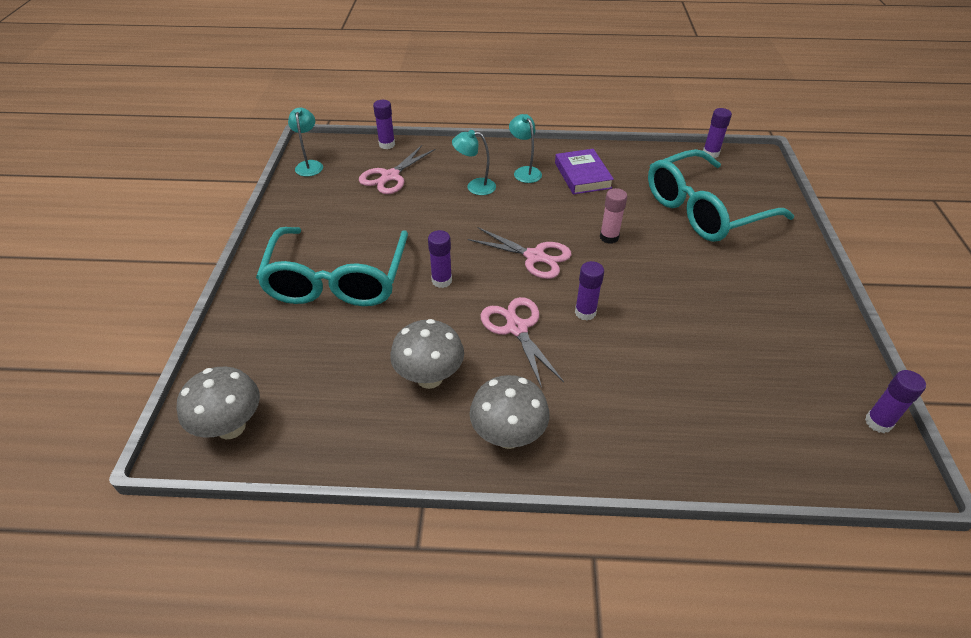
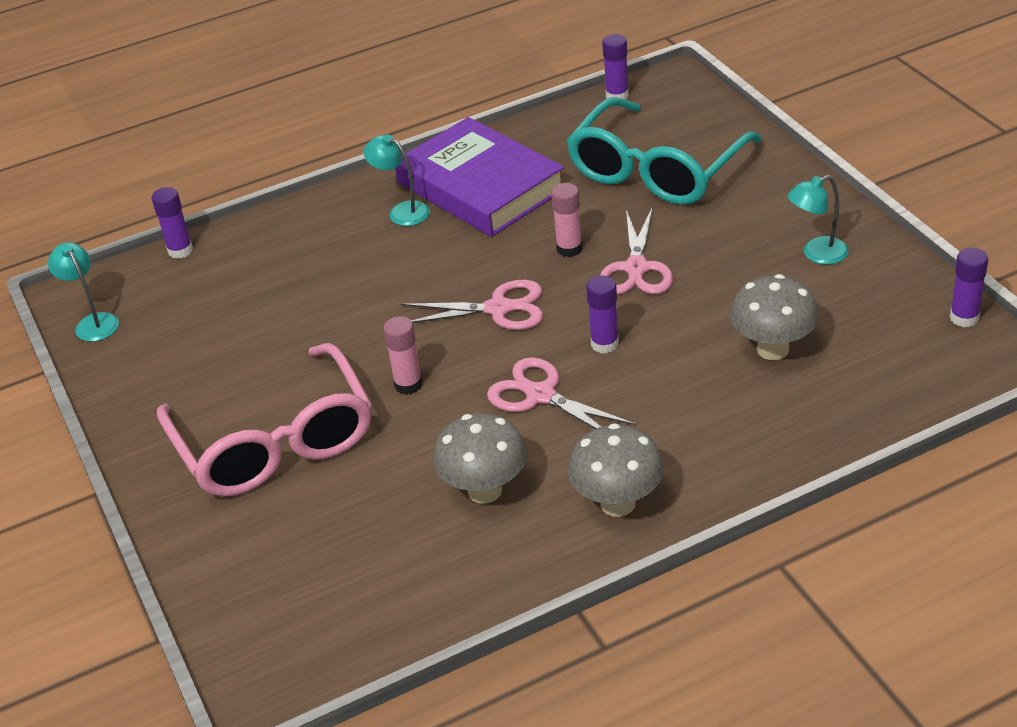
camera: 25 degrees left, 5 degrees down
grey mushroom [177,367,260,439] -> grey mushroom moved to [730,274,819,360]
turquoise glasses [256,227,408,306] -> pink glasses [156,343,372,496]
pink scissors [359,145,436,194] -> pink scissors moved to [600,207,673,295]
purple glue stick [428,230,452,288] -> pink glue stick [383,316,422,395]
turquoise lamp [452,130,496,195] -> turquoise lamp moved to [788,175,849,265]
purple book [555,149,614,194] -> purple book [395,117,564,237], size x1.74

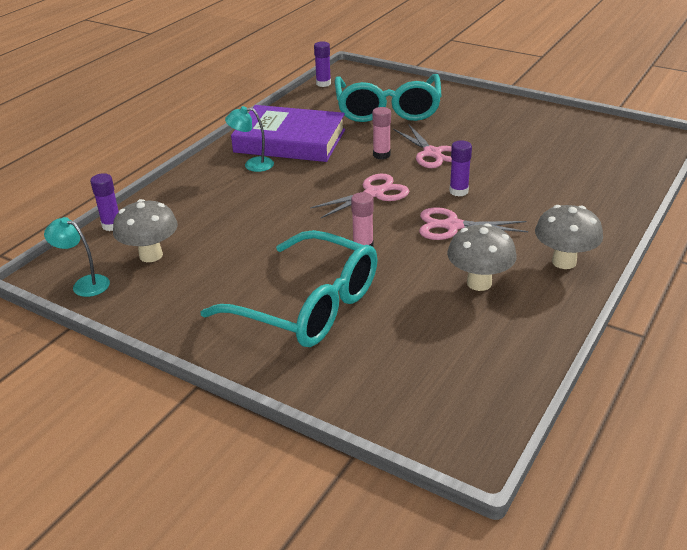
camera: 35 degrees left, 5 degrees down
pink glasses [156,343,372,496] -> turquoise glasses [201,230,377,347]
grey mushroom [730,274,819,360] -> grey mushroom moved to [113,199,178,262]
turquoise lamp [788,175,849,265] -> none
purple glue stick [950,248,988,327] -> none

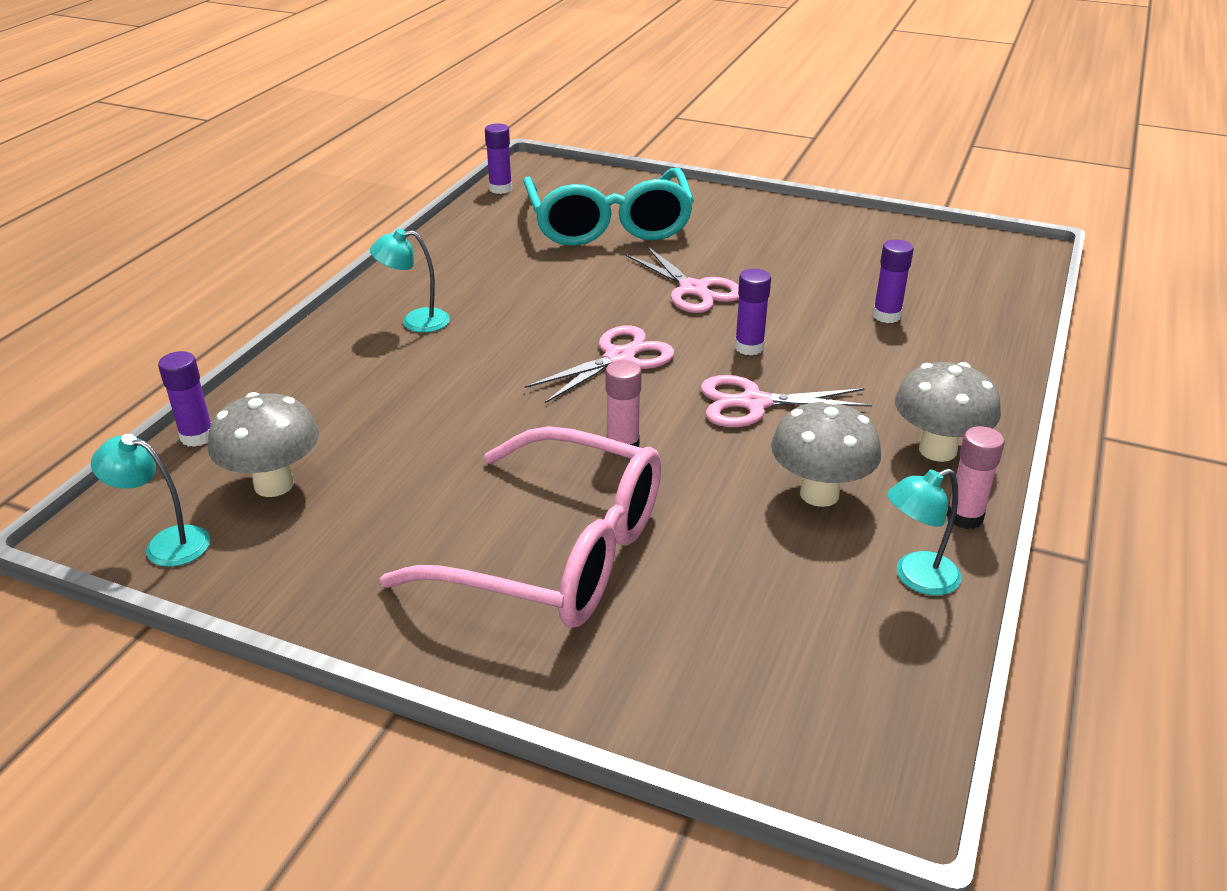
camera: 10 degrees left, 0 degrees up
turquoise glasses [201,230,377,347] -> pink glasses [379,426,661,627]
purple book [231,105,345,162] -> none
pink glue stick [372,107,391,159] -> pink glue stick moved to [946,426,1005,529]
none -> purple glue stick [873,240,914,323]
none -> turquoise lamp [887,469,961,595]

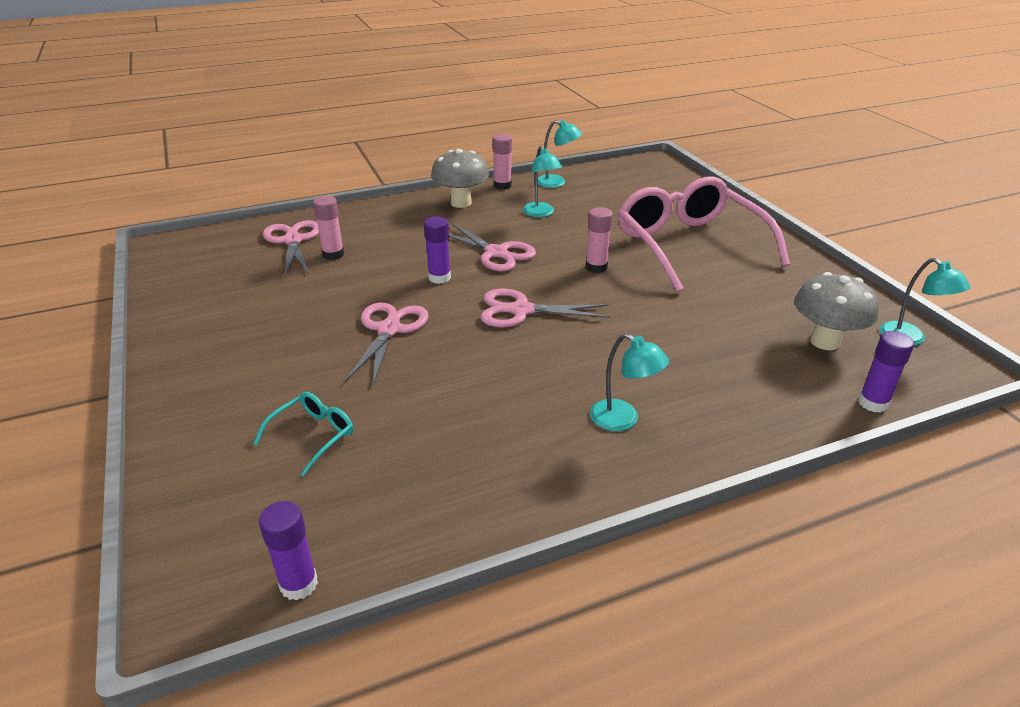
camera: 135 degrees left, 0 degrees up
turquoise glasses [523,168,694,246] -> turquoise glasses [253,392,353,476], size x0.41
grey mushroom [771,399,881,507] -> turquoise lamp [523,146,562,217]
purple glue stick [873,240,914,323] -> pink glue stick [313,196,344,260]
none -> pink scissors [263,220,319,276]

